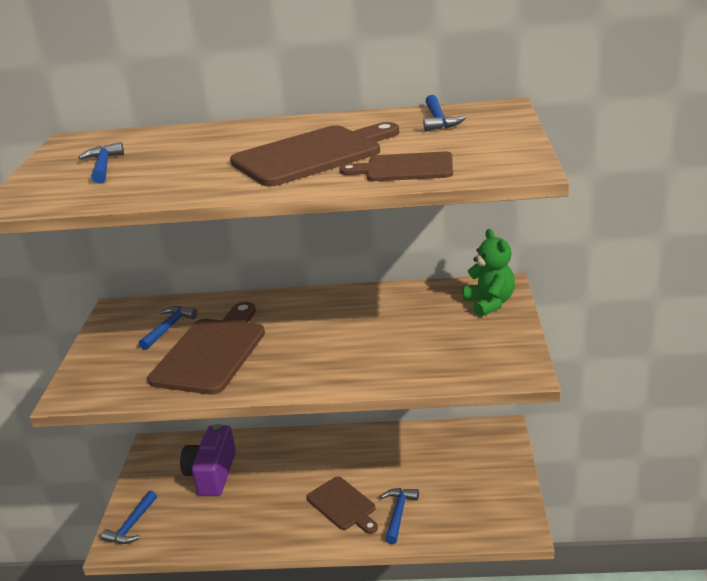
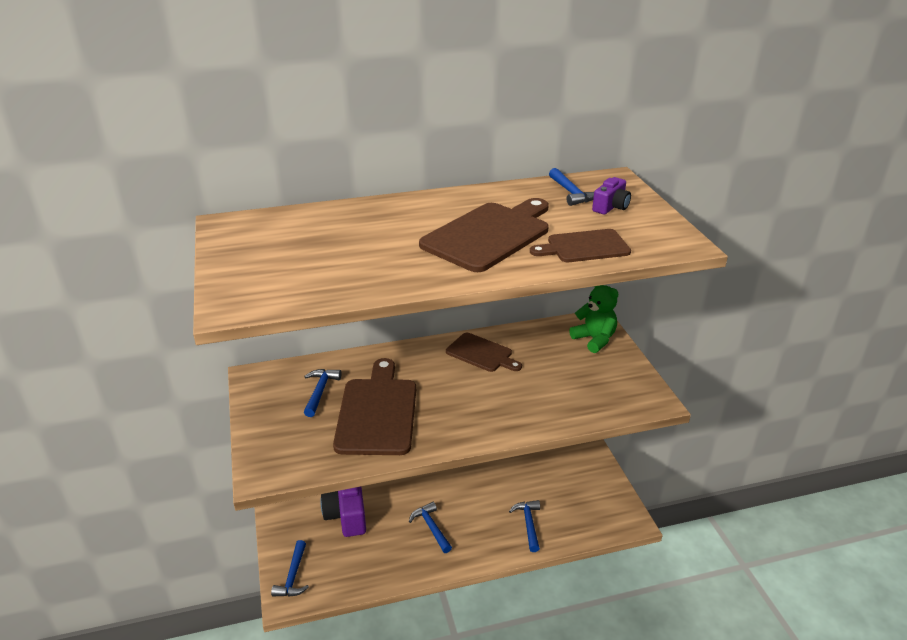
camera: 20 degrees left, 5 degrees up
blue hammer [78,142,124,184] -> blue hammer moved to [409,502,452,553]
brown cutting board [306,477,378,534] -> brown cutting board moved to [446,333,522,372]
none -> purple camera [592,177,631,214]

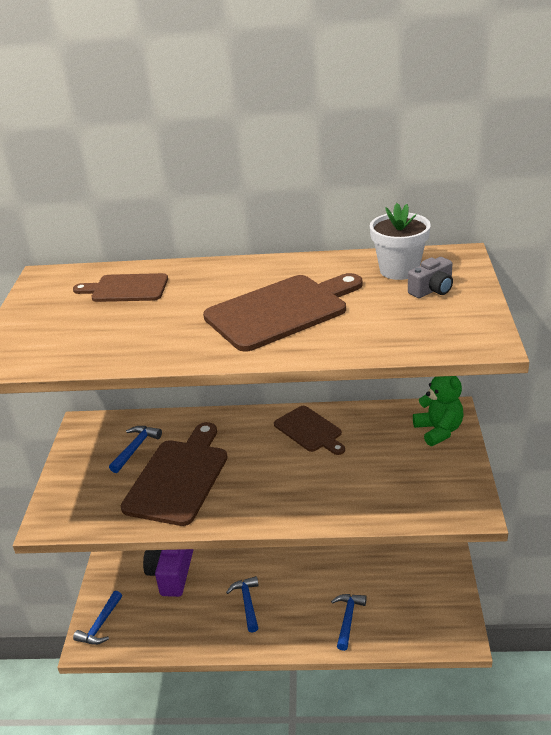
camera: 20 degrees right, 0 degrees up
brown cutting board [530,229,631,262] -> brown cutting board moved to [73,273,168,302]
blue hammer [549,168,594,206] -> white flower pot [370,203,431,280]
purple camera [592,177,631,214] -> grey camera [408,257,453,298]

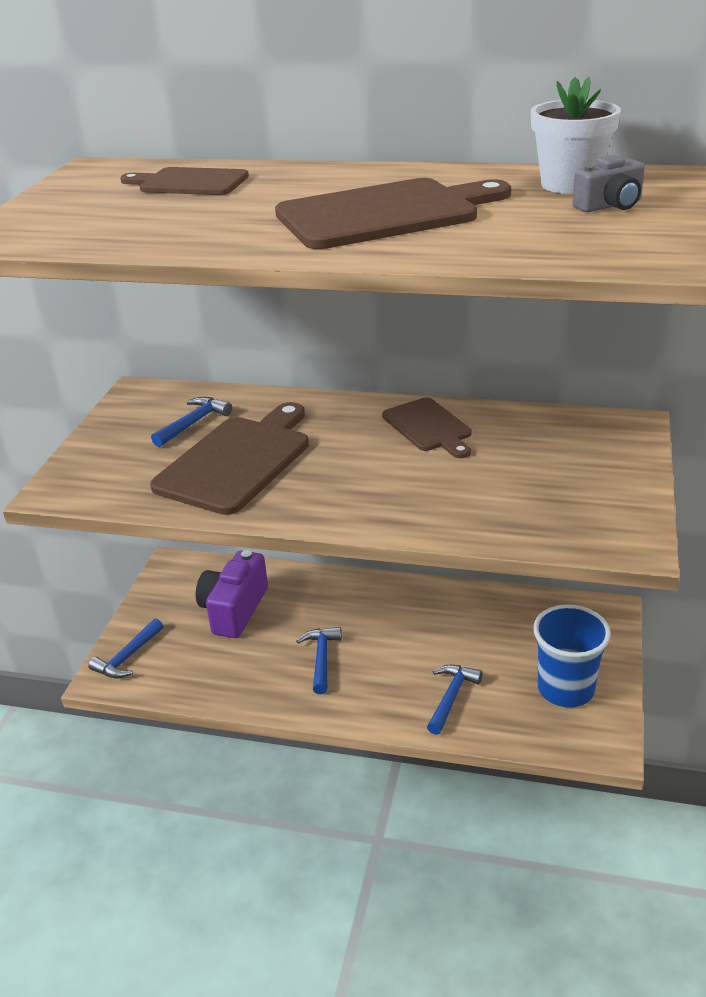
camera: 10 degrees right, 0 degrees up
green teddy bear [413,376,464,446] -> none
none -> blue cup [533,604,611,707]

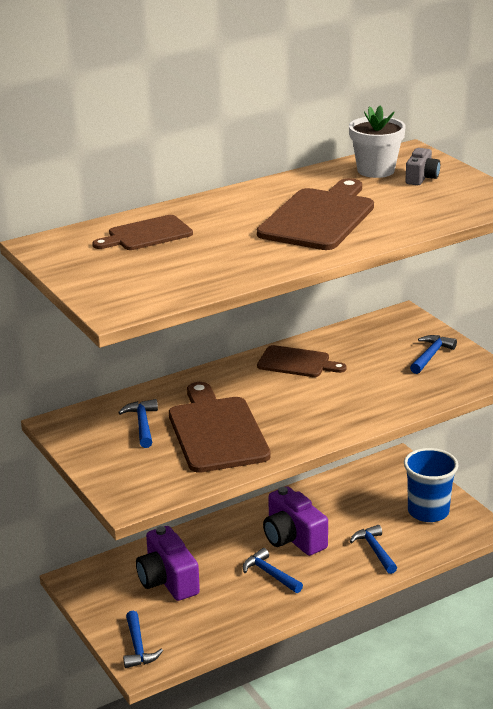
camera: 45 degrees left, 5 degrees down
none -> purple camera [263,486,328,556]
none -> blue hammer [410,335,457,374]

